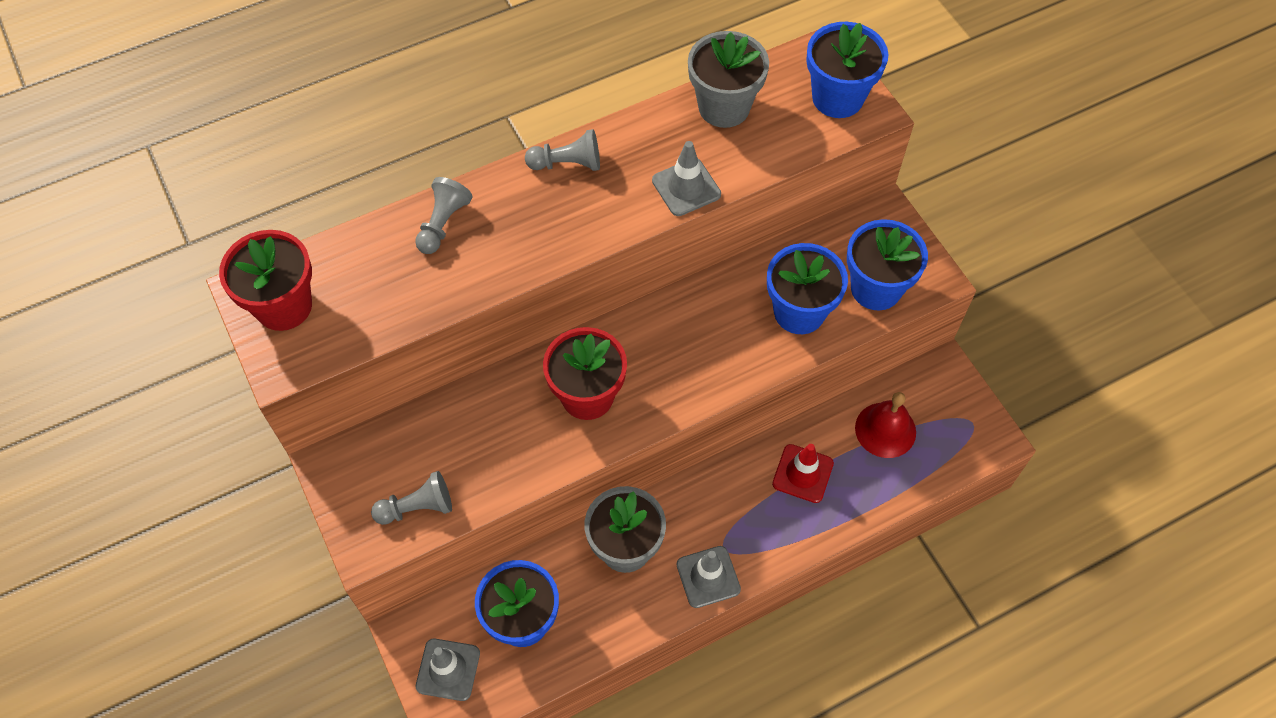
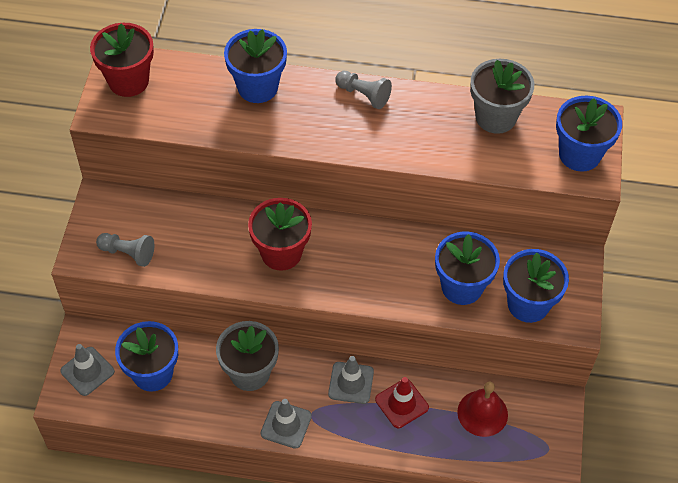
camera: 35 degrees right, 5 degrees down
grey pawn [415,177,472,254] -> blue flower pot [224,29,287,103]
grey traffic cone [652,141,721,216] -> grey traffic cone moved to [328,356,374,404]

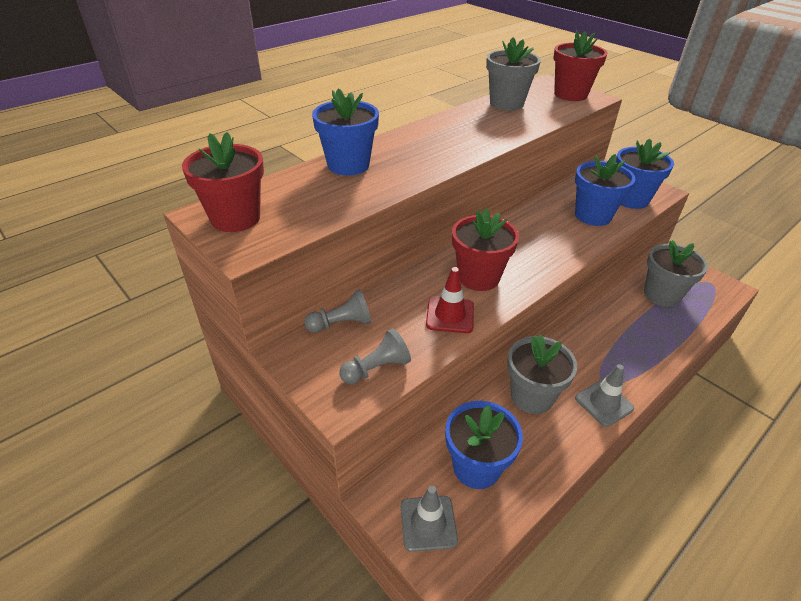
camera: 50 degrees left, 15 degrees down
grey traffic cone [328,356,374,404] -> none
grey pawn [335,71,392,109] -> grey pawn moved to [304,289,371,333]
red traffic cone [375,377,429,428] -> red traffic cone moved to [426,267,474,333]
red bell [457,382,508,437] -> grey flower pot [644,240,708,307]
blue flower pot [556,95,622,172] -> red flower pot [554,31,608,101]

